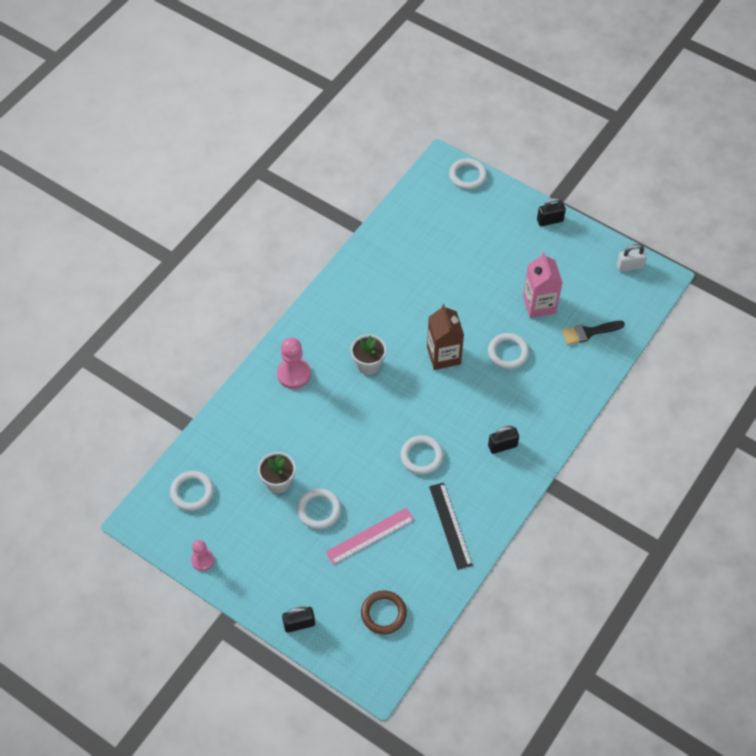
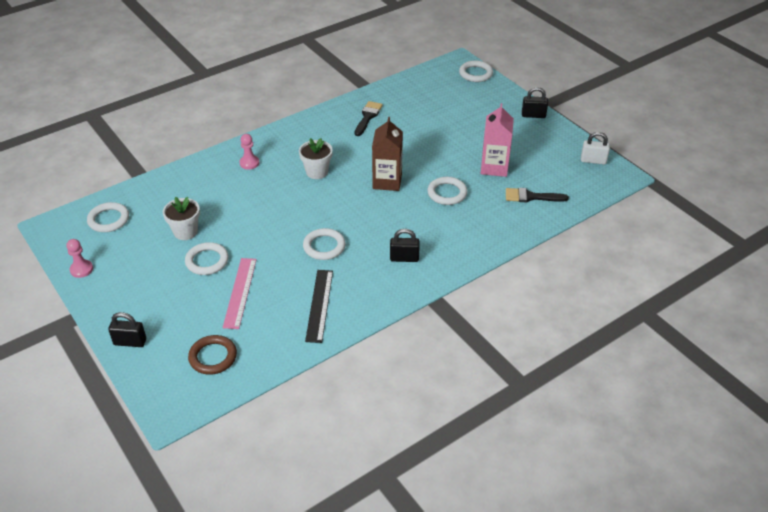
camera: 20 degrees right, 15 degrees down
pink pawn [277,337,311,389] -> pink pawn [239,134,259,170], size x0.63
pink ruler [326,507,415,565] -> pink ruler turned 75 degrees counterclockwise [223,258,257,329]
none -> black brush [354,101,383,136]

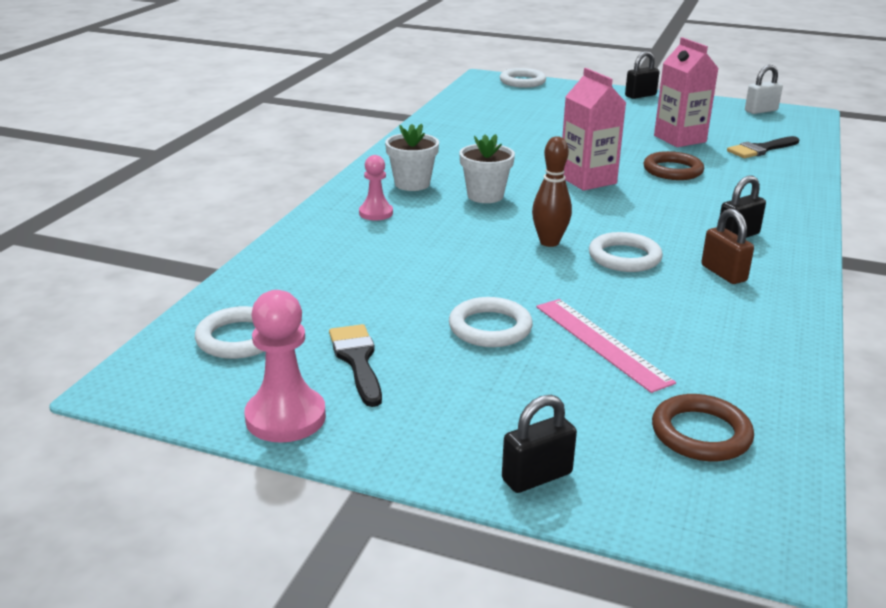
camera: 35 degrees left, 15 degrees down
pink pawn [66,239,93,278] -> pink pawn [244,290,326,443], size x1.60
white flower pot [163,197,200,240] -> white flower pot moved to [385,124,439,191]
black ruler [305,270,333,343] -> none
black brush [354,101,383,136] -> black brush moved to [329,324,382,407]
brown carton [372,117,403,191] -> pink carton [562,68,626,191]
white ring [427,177,467,205] -> brown ring [643,151,704,180]
none -> brown bowling pin [532,136,572,247]
none -> brown padlock [701,209,754,284]

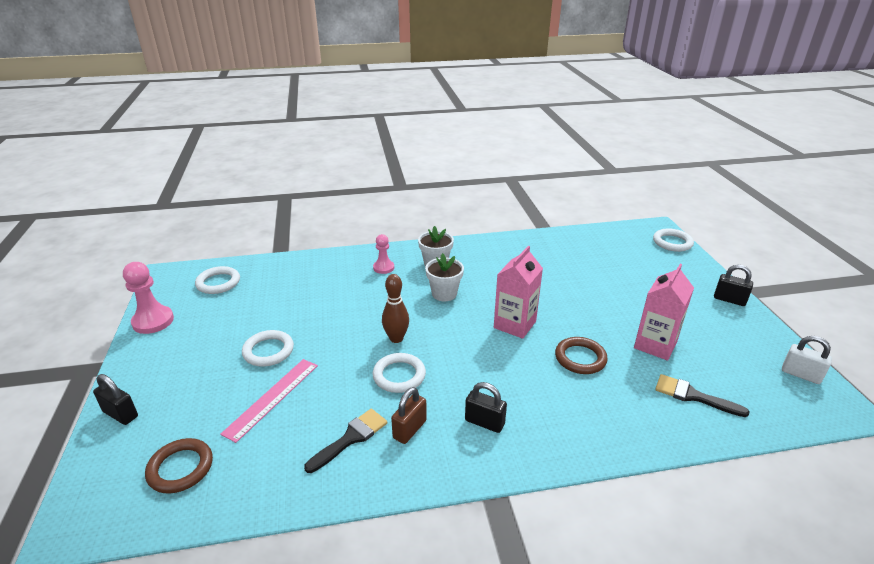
camera: 60 degrees right, 5 degrees up
black brush [329,324,382,407] -> black brush moved to [304,409,387,473]

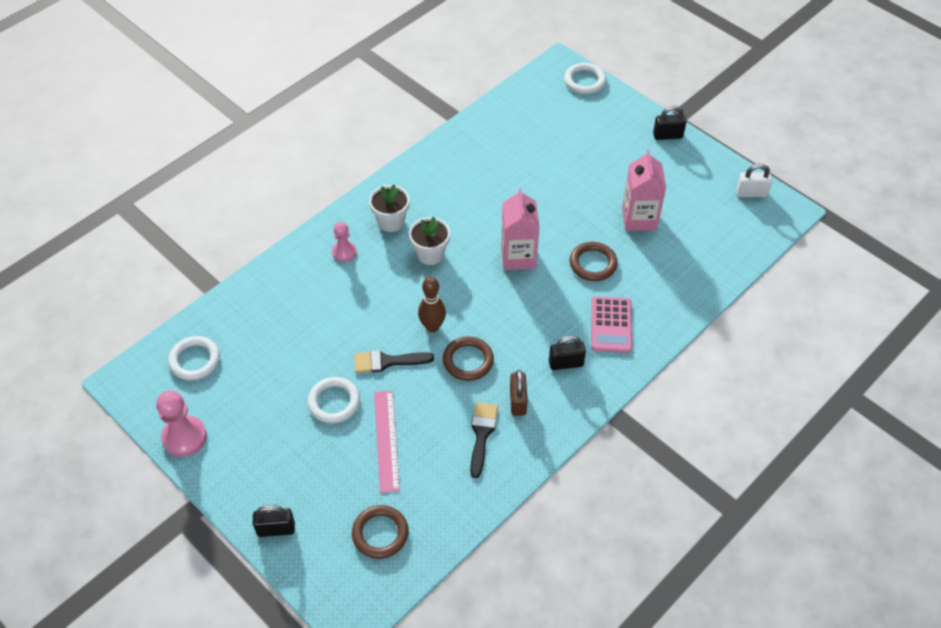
camera: 35 degrees left, 20 degrees up
white ring [373,353,426,393] -> brown ring [443,336,494,381]
black brush [655,374,750,417] -> black brush moved to [354,350,434,373]
none -> pink calculator [591,296,632,353]

